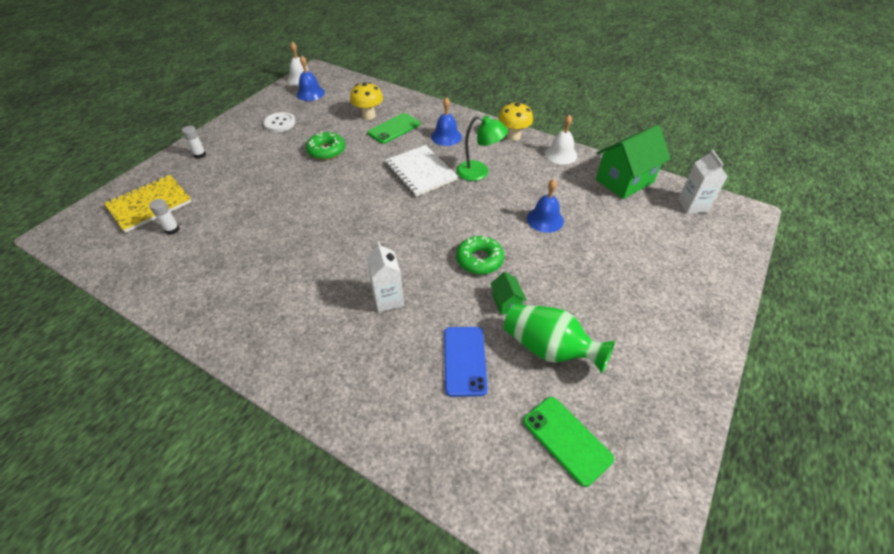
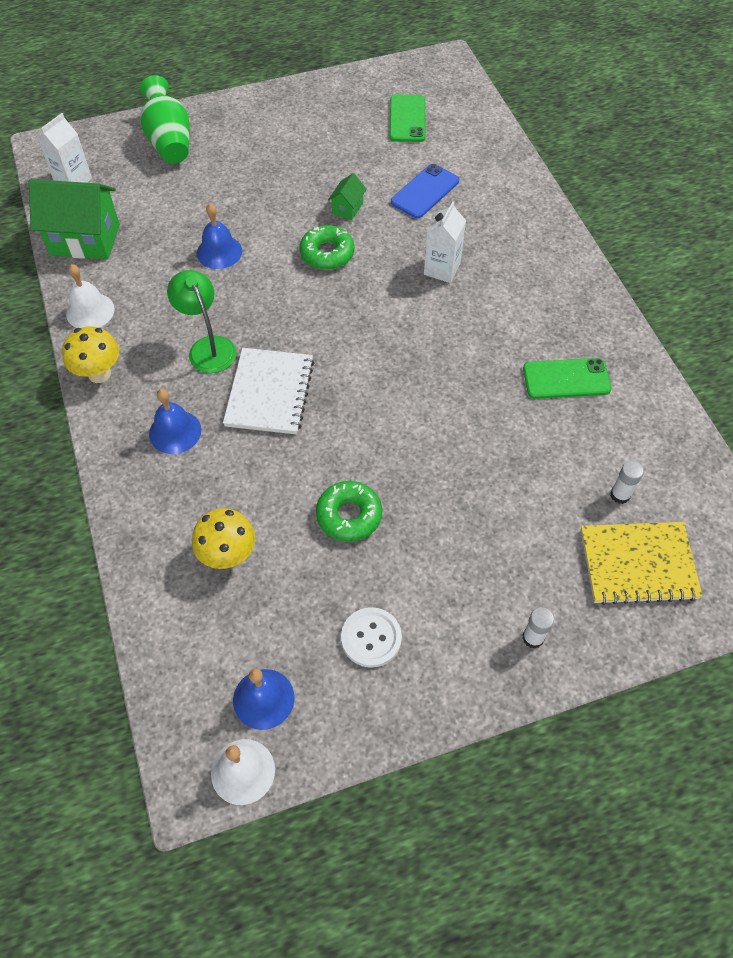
camera: 140 degrees left, 10 degrees up
green phone [368,113,420,144] -> green phone moved to [523,358,611,399]
green vase [504,304,615,373] -> green vase moved to [140,75,190,164]

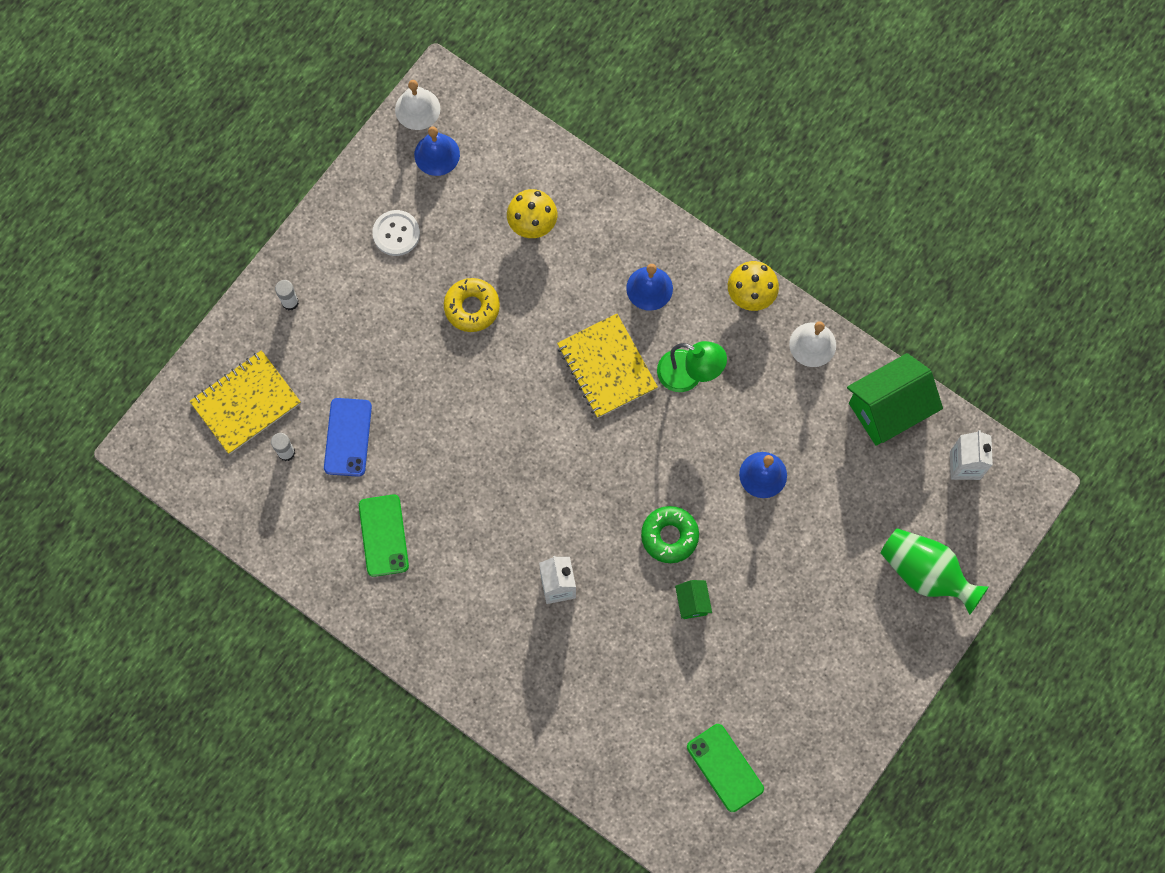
camera: 145 degrees right, 15 degrees up
white notebook [223,348,314,435] -> yellow notebook [557,314,658,418]
green donut [316,481,382,542] -> yellow donut [444,278,500,332]
blue phone [391,164,460,219] -> blue phone moved to [324,398,372,477]
green phone [523,358,611,399] -> green phone turned 60 degrees counterclockwise [359,495,409,577]

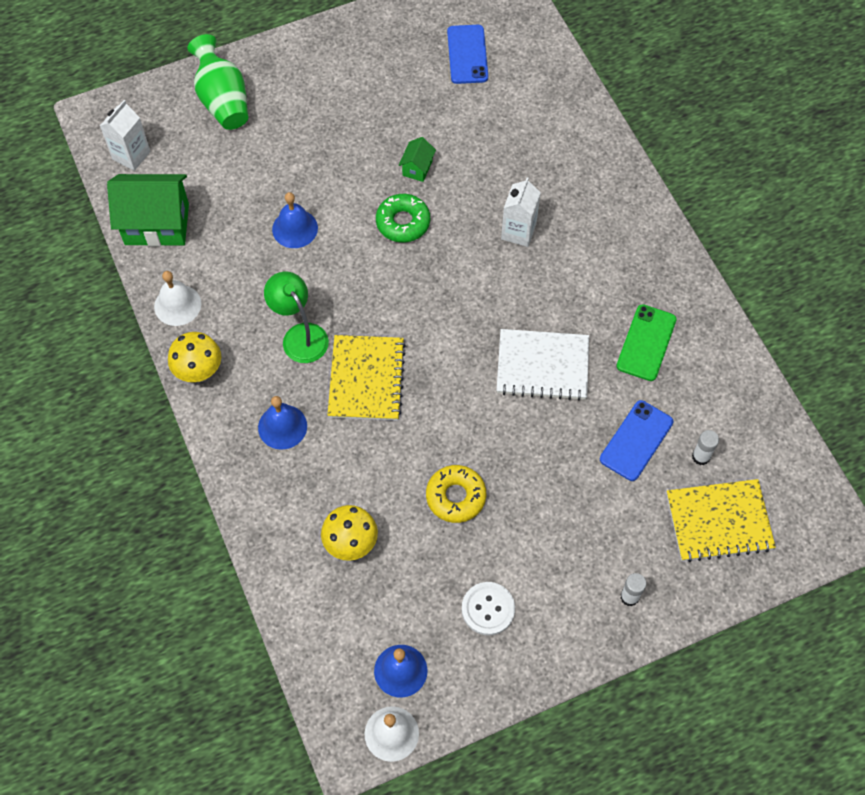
camera: 150 degrees left, 10 degrees down
green phone [687,724,764,812] -> blue phone [447,25,488,84]
none -> white notebook [496,329,589,401]

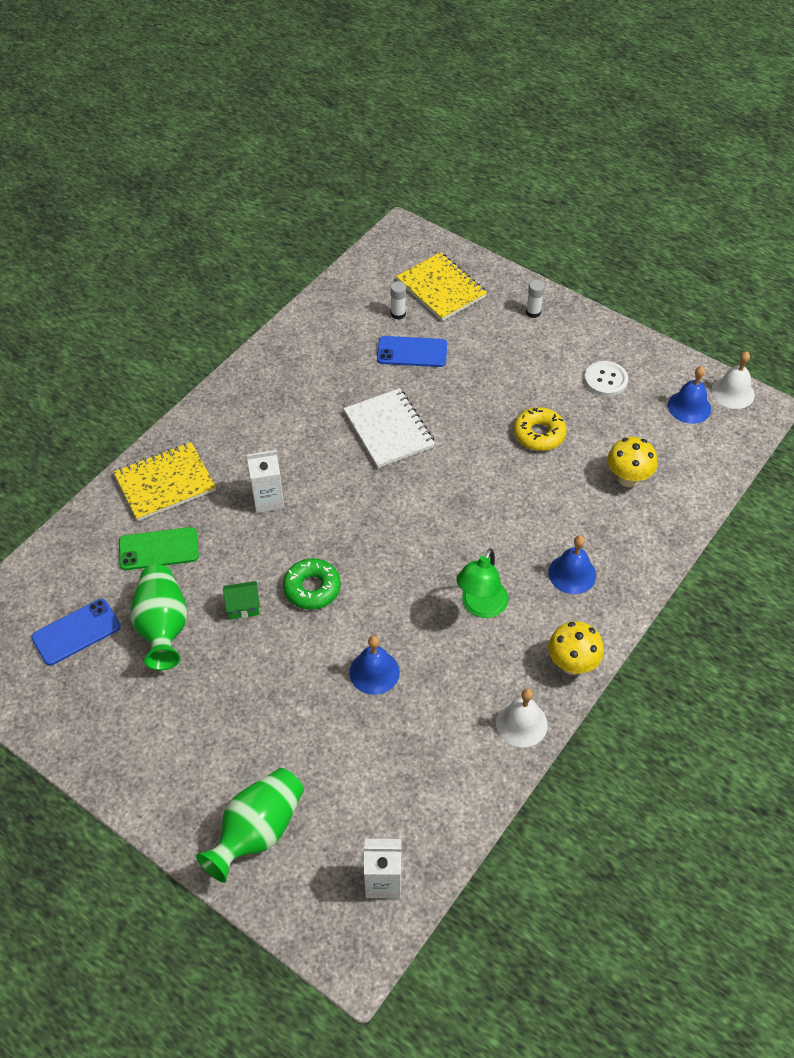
camera: 120 degrees left, 10 degrees down
green house [107,174,189,246] -> none
yellow notebook [327,335,406,421] -> yellow notebook moved to [114,442,216,521]
green phone [616,304,677,381] -> green phone moved to [119,527,199,570]
none -> green vase [130,564,188,670]

